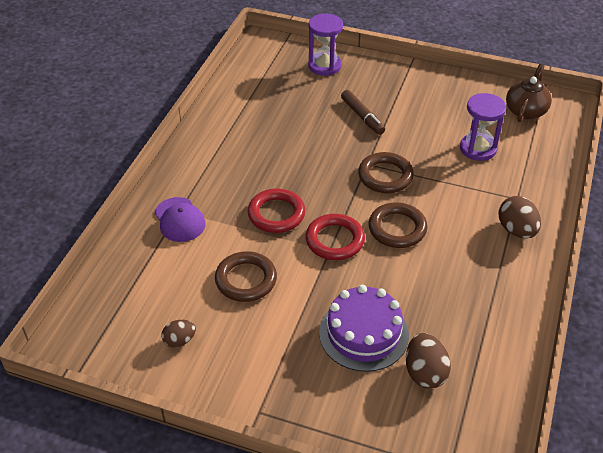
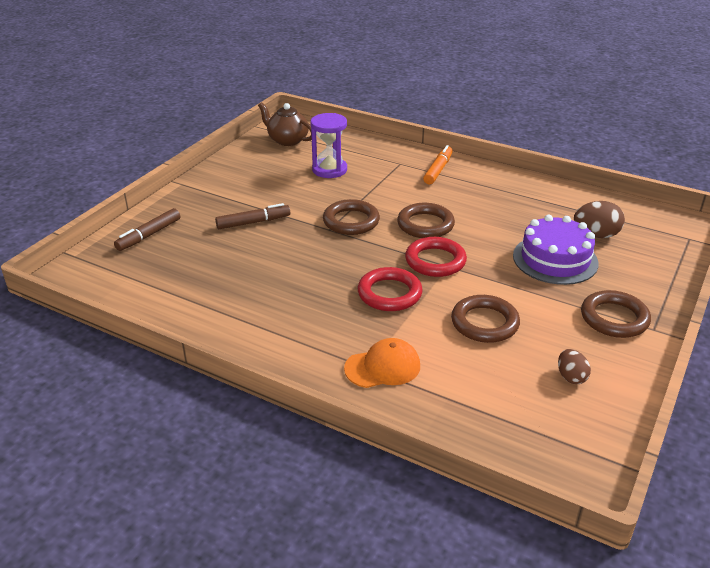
camera: 80 degrees left, 10 degrees down
purple cap [155,197,205,242] -> orange cap [344,338,420,388]
purple hourglass [308,13,343,76] -> brown marker [114,208,180,251]
brown egg [498,196,541,238] -> orange marker [423,145,453,184]
none -> brown ring [581,290,651,338]

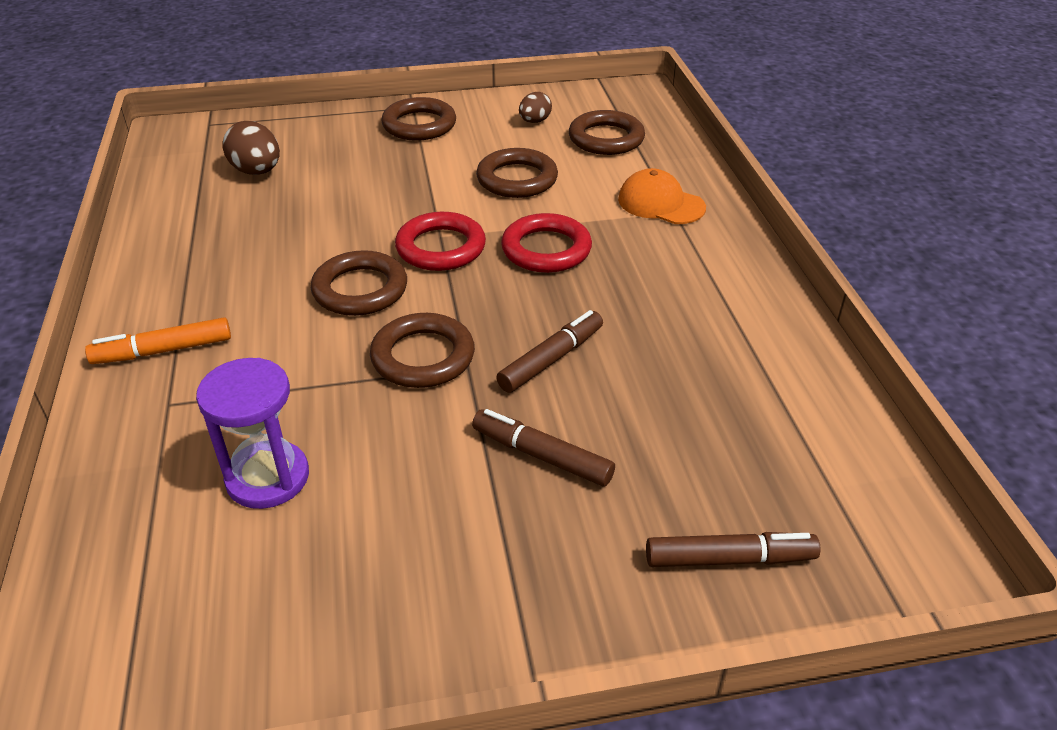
camera: 130 degrees left, 5 degrees up
brown teapot [258,102,312,146] -> none
purple cake [513,215,599,285] -> none
none -> brown marker [496,310,603,393]
none -> brown ring [569,110,645,155]

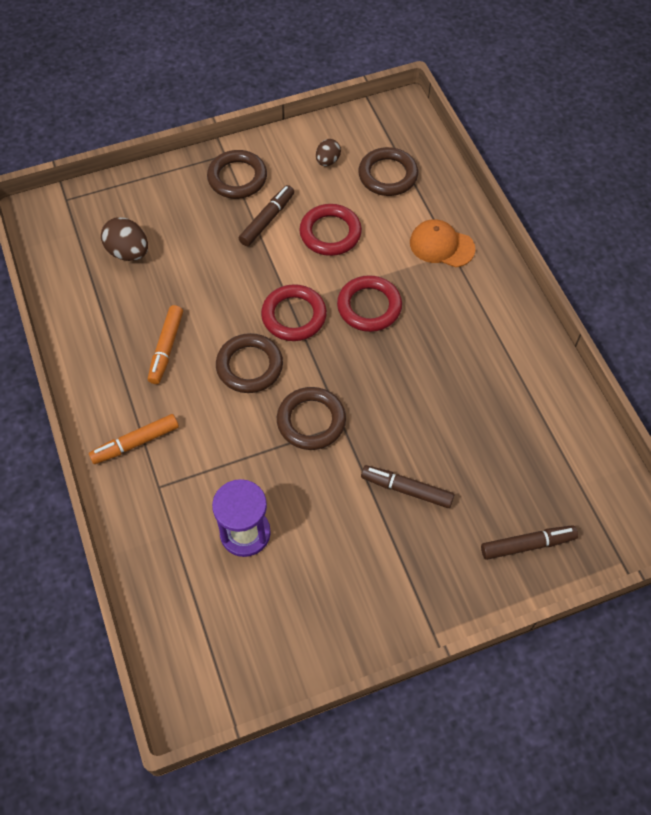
camera: 10 degrees left, 20 degrees up
brown ring [476,148,558,198] -> red ring [299,204,362,256]
brown marker [496,310,603,393] -> brown marker moved to [239,185,294,246]
none -> orange marker [148,305,183,384]

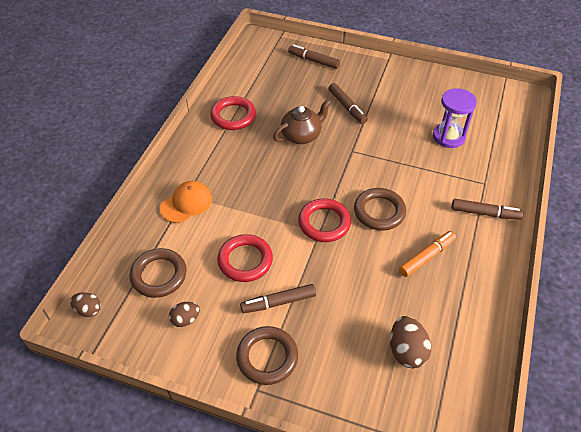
camera: 140 degrees left, 10 degrees down
orange marker [89,414,179,464] -> brown marker [452,199,523,220]
brown ring [277,387,346,450] -> none
red ring [337,275,402,332] -> red ring moved to [210,96,256,130]
orange cap [410,219,475,267] -> orange cap turned 105 degrees counterclockwise [160,181,212,223]
none -> brown egg [70,292,101,317]
none -> brown teapot [273,99,331,144]

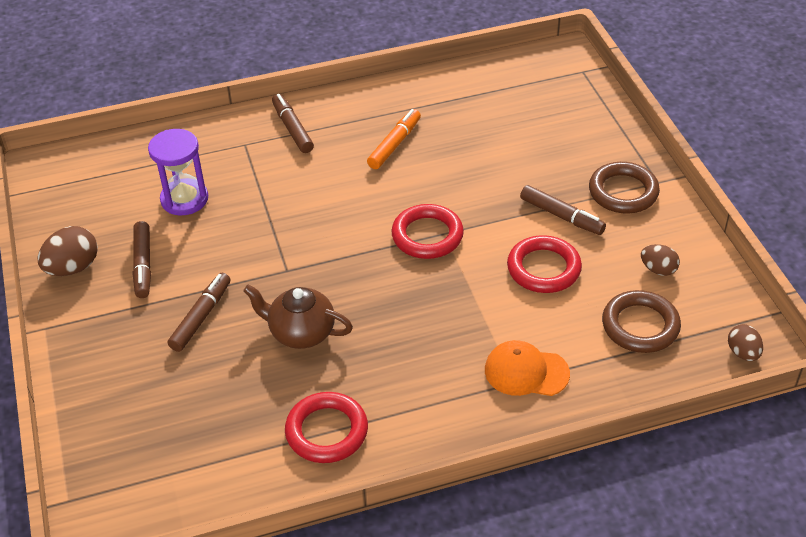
camera: 125 degrees left, 5 degrees down
brown marker [288,44,340,69] -> brown marker moved to [133,221,151,298]
brown ring [354,188,406,231] -> none
brown egg [390,316,431,368] -> brown egg moved to [38,226,98,276]
orange marker [399,231,456,277] -> orange marker turned 105 degrees clockwise [367,109,421,169]

